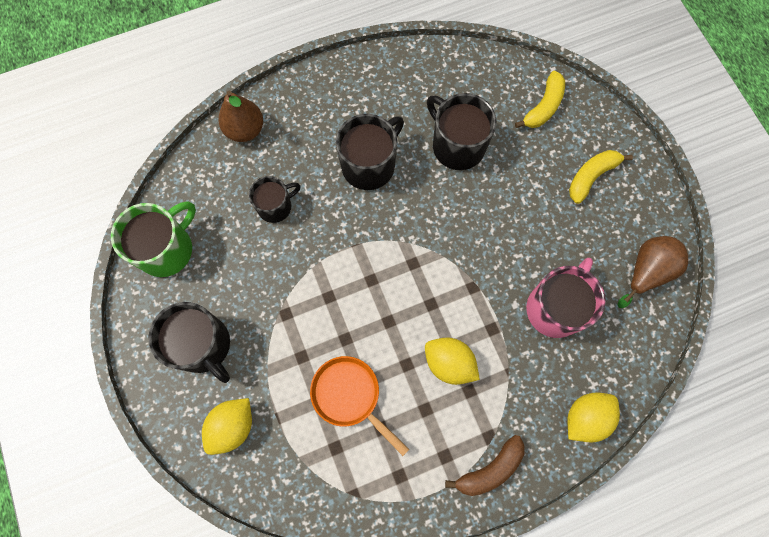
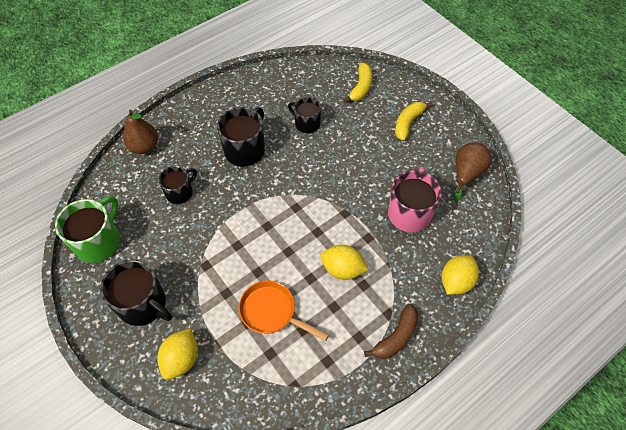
camera: 15 degrees left, 15 degrees down
black mug [427,93,496,170] -> black mug [288,97,321,133], size x0.63

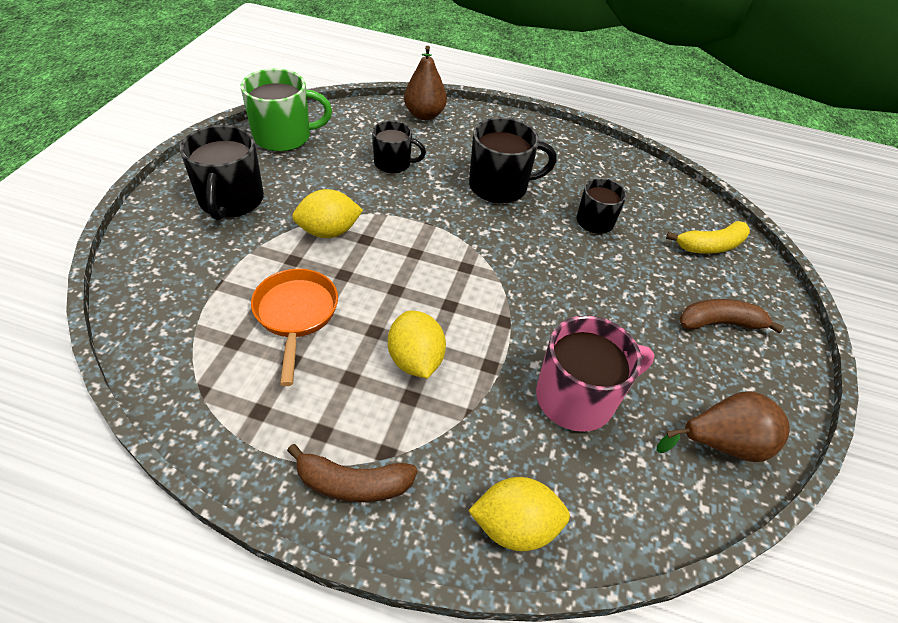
camera: 50 degrees right, 10 degrees down
yellow lemon [157,328,198,380] -> yellow lemon moved to [292,189,363,238]
yellow banana [395,102,432,141] -> brown banana [679,299,784,333]

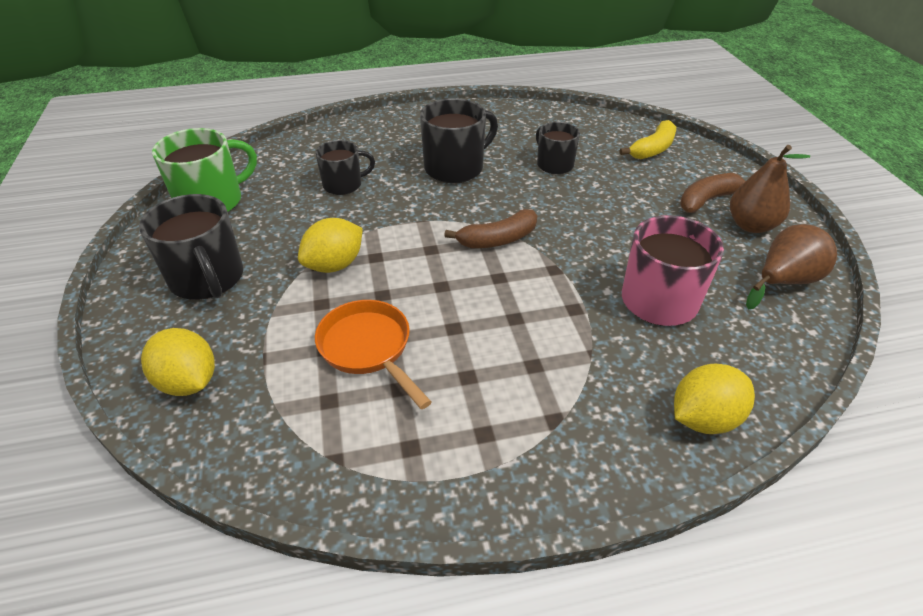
camera: 25 degrees left, 5 degrees down
brown banana [287,444,418,502] -> brown banana moved to [444,209,537,248]
yellow lemon [388,311,446,379] -> yellow lemon moved to [141,328,215,396]
brown pear [404,46,447,120] -> brown pear moved to [730,145,810,233]

